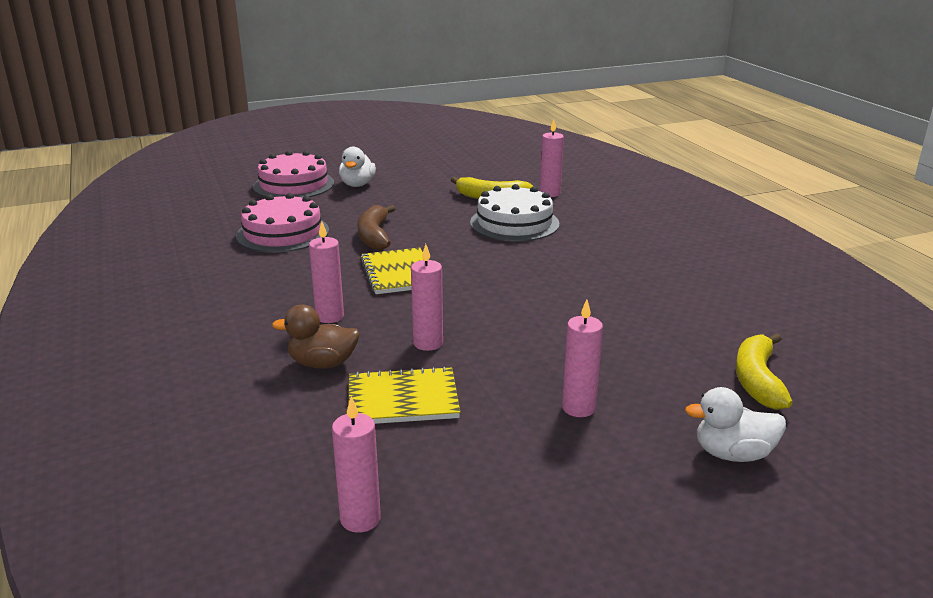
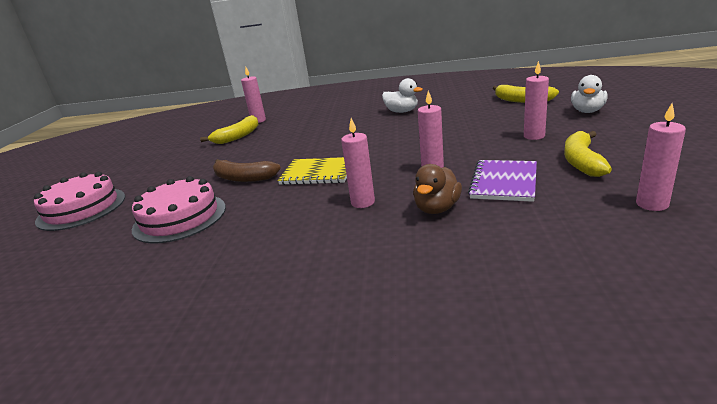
camera: 60 degrees left, 0 degrees up
white duck [339,147,376,187] -> white duck moved to [382,78,423,113]
yellow notebook [349,366,460,424] -> purple notebook [468,160,537,202]
white cake [470,184,560,242] -> none
none -> yellow banana [564,131,612,177]

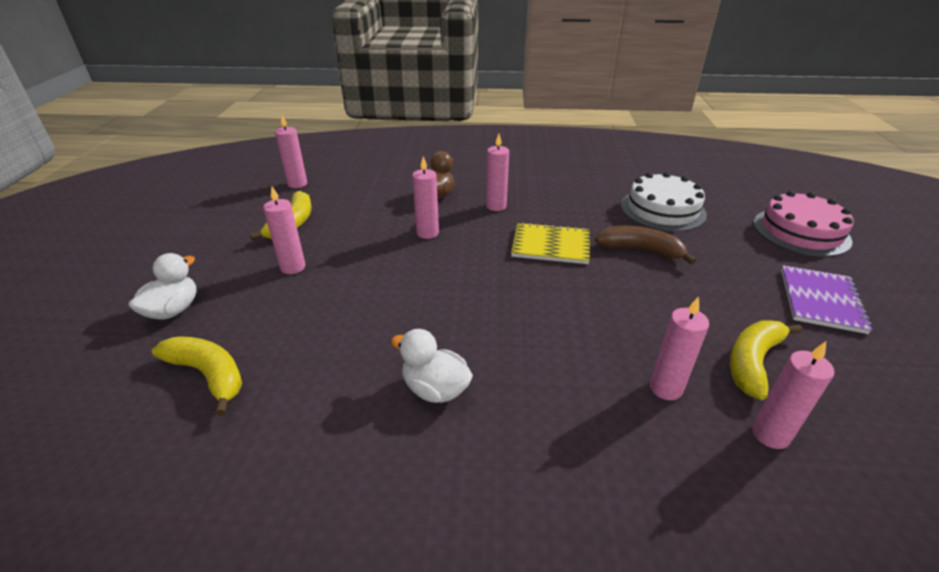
camera: 175 degrees right, 10 degrees up
pink cake [132,176,226,244] -> white cake [621,172,707,232]
purple notebook [468,160,537,202] -> purple notebook moved to [781,265,873,334]
none -> pink candle [650,296,709,400]

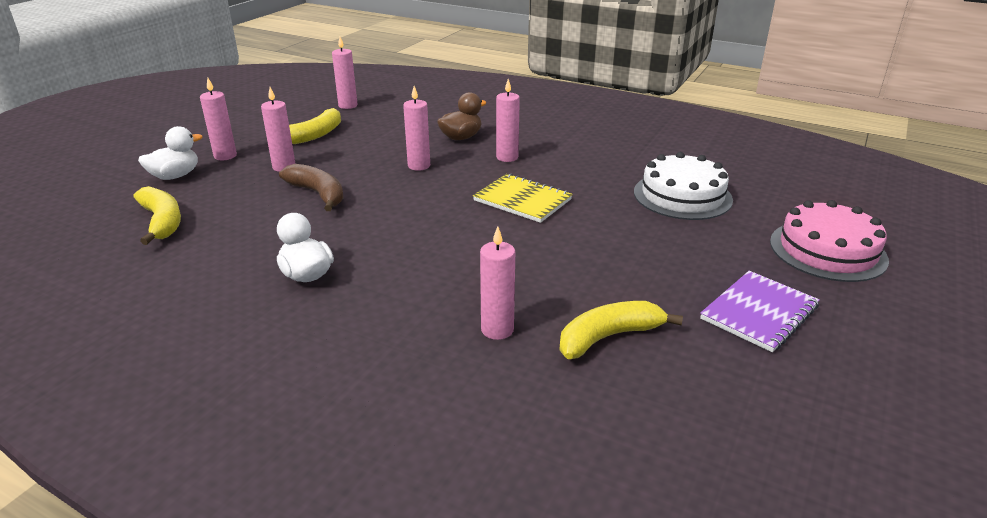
camera: 25 degrees right, 5 degrees down
brown banana [595,226,696,265] -> brown banana moved to [279,164,344,211]
pink candle [752,341,835,449] -> pink candle moved to [200,78,237,160]

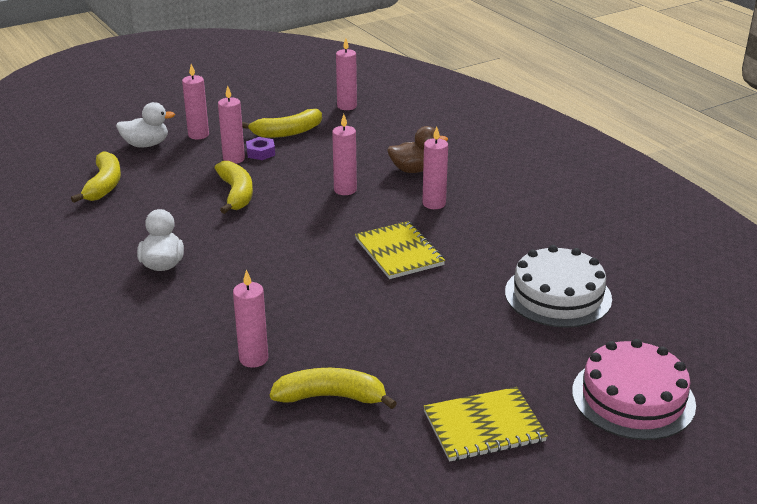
camera: 30 degrees right, 0 degrees up
brown banana [279,164,344,211] -> yellow banana [215,161,253,214]
purple notebook [700,271,820,352] -> yellow notebook [424,387,548,462]
none -> purple nut [246,137,275,160]

